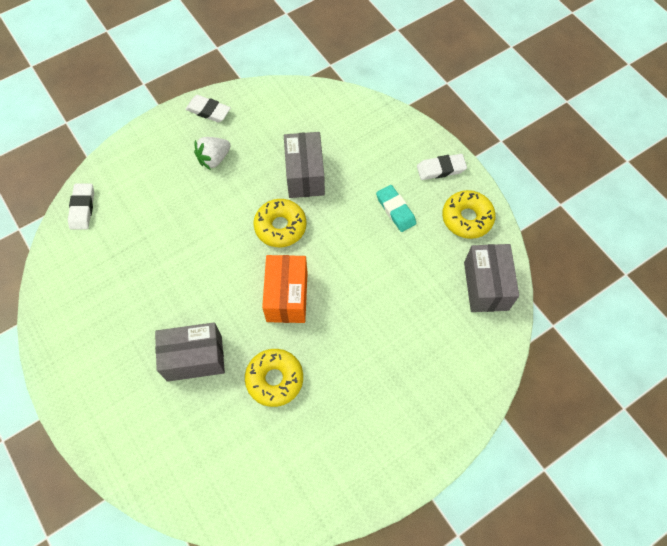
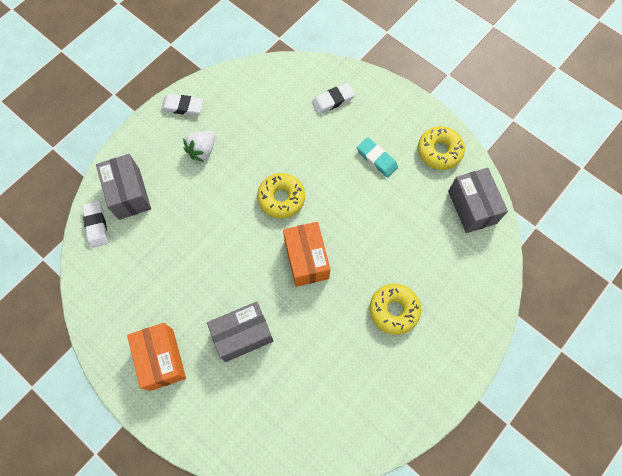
camera: 15 degrees left, 5 degrees up
yellow donut [245,349,303,407] -> yellow donut moved to [369,284,421,335]
grey box [284,132,325,198] -> grey box moved to [96,154,151,220]
white eraser [417,154,467,180] -> white eraser moved to [312,83,355,114]
none -> orange box [127,323,186,391]

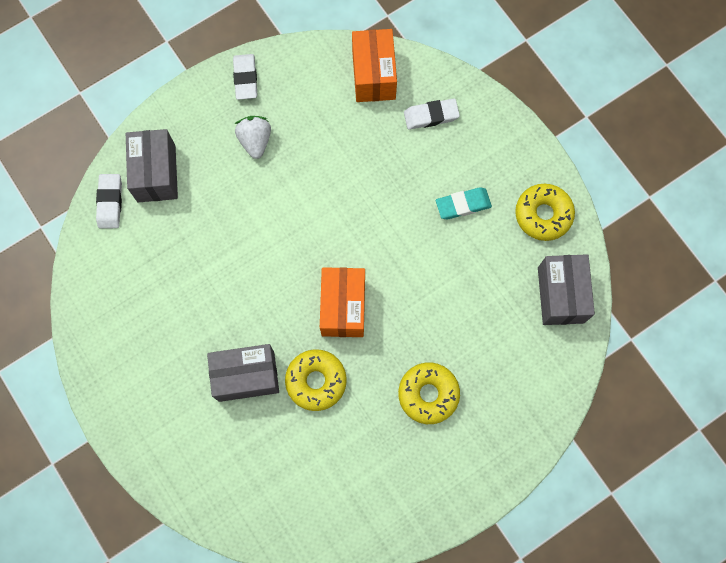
camera: 15 degrees right, 5 degrees up
orange box [127,323,186,391] -> orange box moved to [352,29,397,102]
white eraser [161,94,203,116] -> white eraser turned 60 degrees clockwise [233,54,257,100]
white strawberry [183,131,215,162] -> white strawberry turned 120 degrees clockwise [235,116,271,159]
yellow donut [257,173,305,219] -> yellow donut moved to [285,349,347,411]
turquoise eraser [357,137,398,177] -> turquoise eraser turned 75 degrees counterclockwise [436,187,492,219]

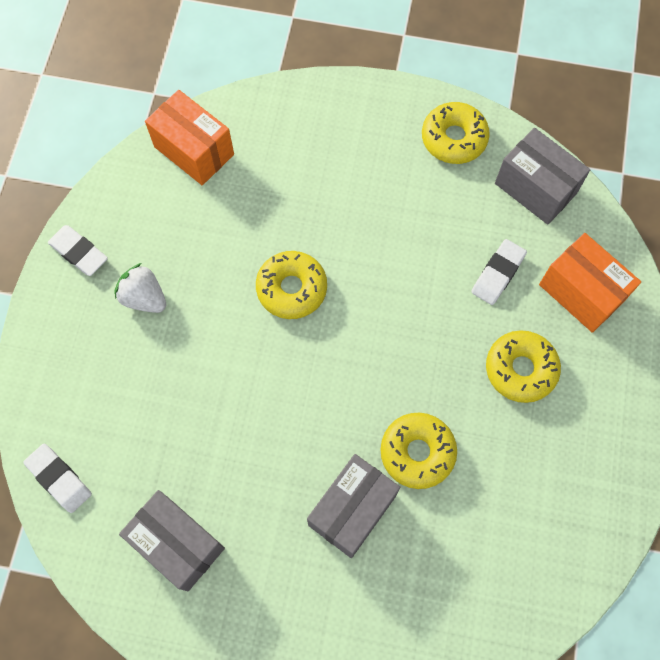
camera: 45 degrees left, 5 degrees down
grey box [126,129,178,202] -> grey box moved to [119,490,225,591]
orange box [320,267,365,337] -> orange box moved to [539,233,641,333]
white eraser [404,99,460,130] -> white eraser moved to [471,239,527,305]
turquoise eraser [436,187,492,219] -> none
none -> yellow donut [256,251,327,319]

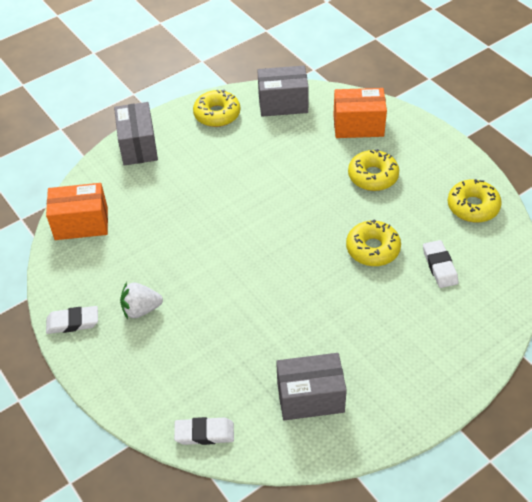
camera: 45 degrees left, 20 degrees down
yellow donut [256,251,327,319] -> yellow donut moved to [448,179,502,223]
grey box [307,454,400,558] -> grey box moved to [114,102,158,166]
white eraser [471,239,527,305] -> white eraser moved to [423,240,458,288]

